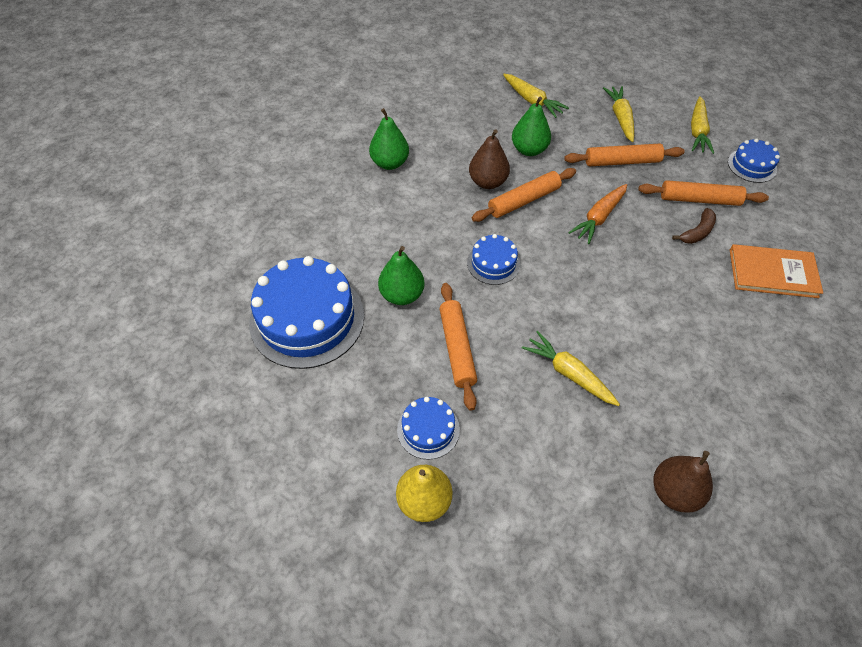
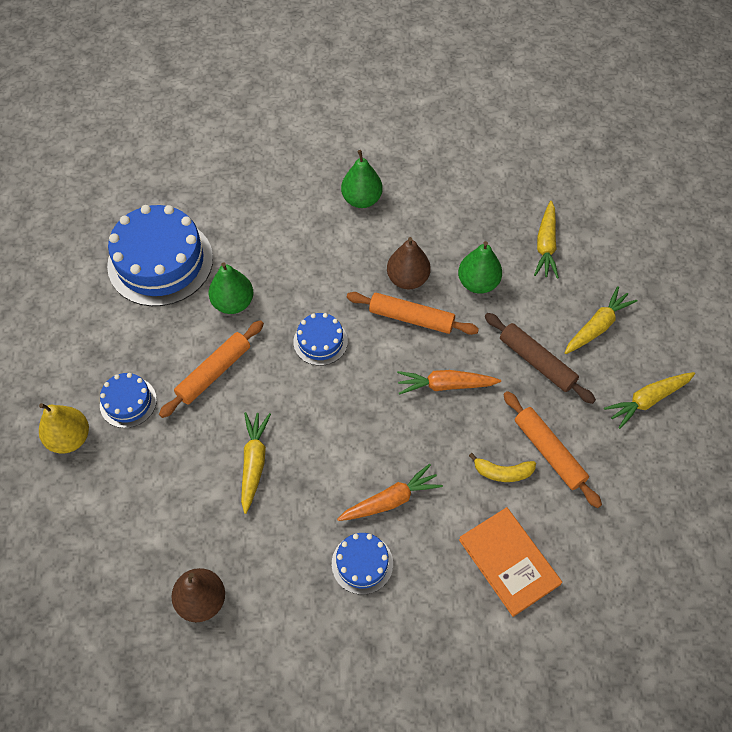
camera: 50 degrees right, 5 degrees up
orange rolling pin [564,144,685,166] -> brown rolling pin [485,313,596,404]
brown banana [672,208,716,244] -> yellow banana [469,453,536,482]
blue cake [728,138,780,183] -> blue cake moved to [332,533,393,595]
none -> orange carrot [337,464,443,521]

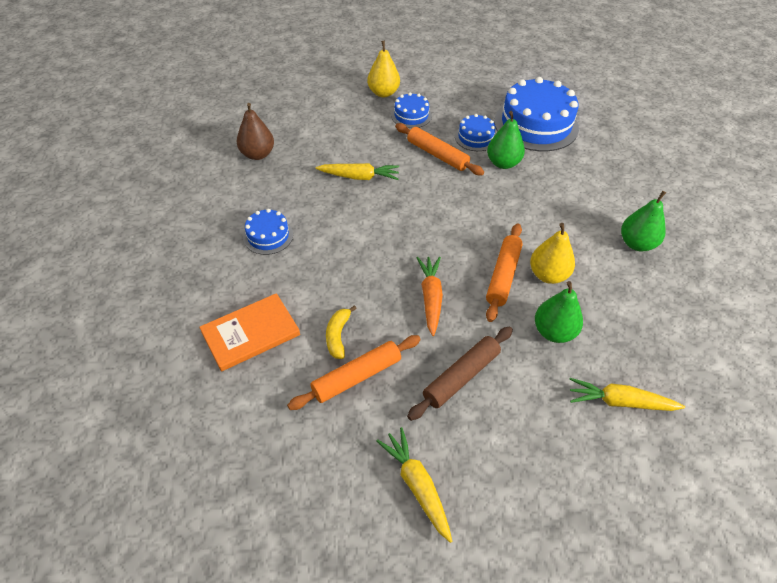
camera: 90 degrees right, 10 degrees down
blue cake [293,313,348,366] -> blue cake moved to [455,114,496,151]
orange carrot [337,464,443,521] -> none
brown pear [387,237,431,289] -> yellow pear [530,223,575,284]
yellow carrot [565,286,638,354] -> none

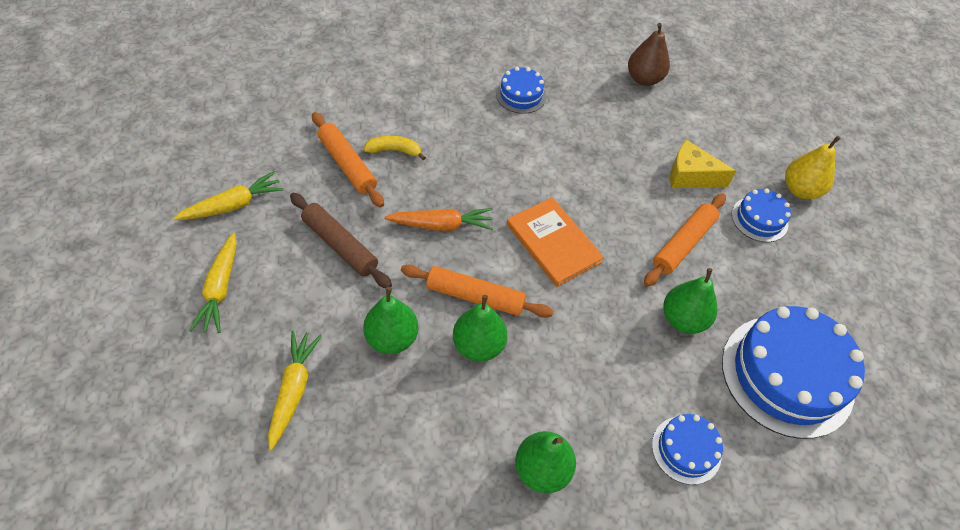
camera: 85 degrees right, 5 degrees up
orange book [199,293,300,372] -> orange book moved to [507,197,604,287]
yellow carrot [316,163,399,180] -> yellow carrot moved to [189,233,237,333]
blue cake [455,114,496,151] -> blue cake moved to [652,414,723,485]
yellow pear [530,223,575,284] -> green pear [453,295,507,362]
none -> yellow cheese [670,140,736,188]

